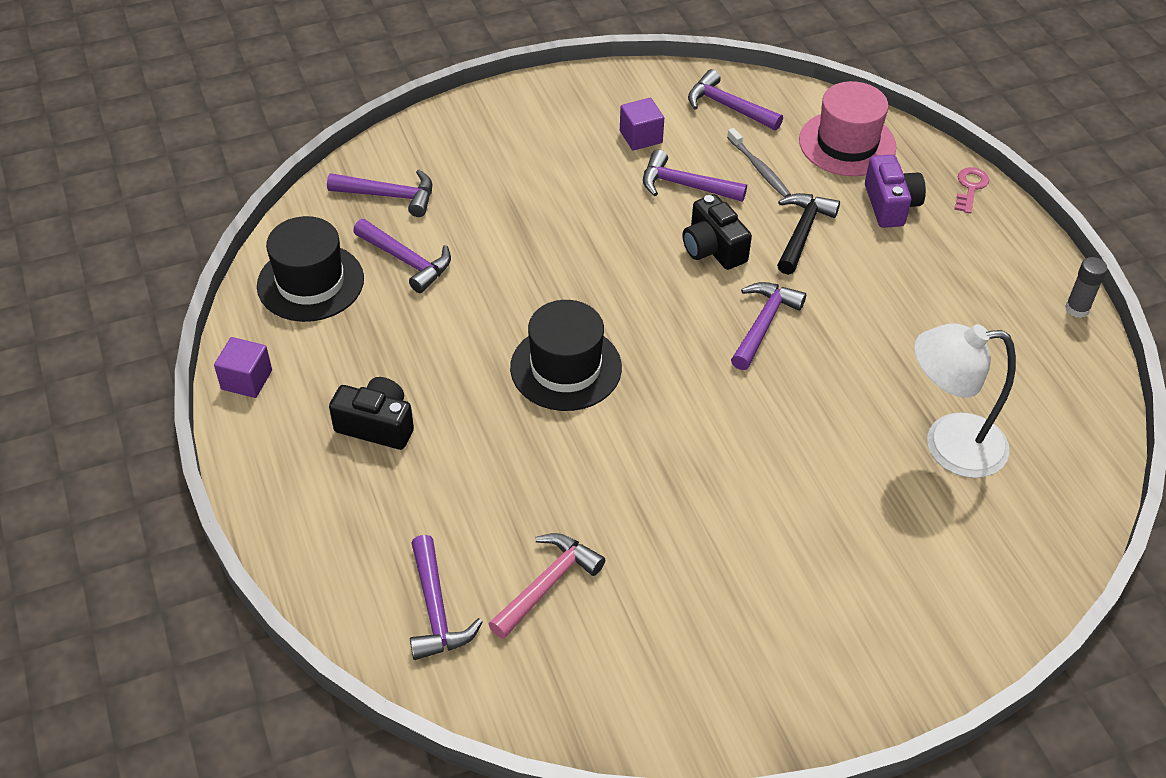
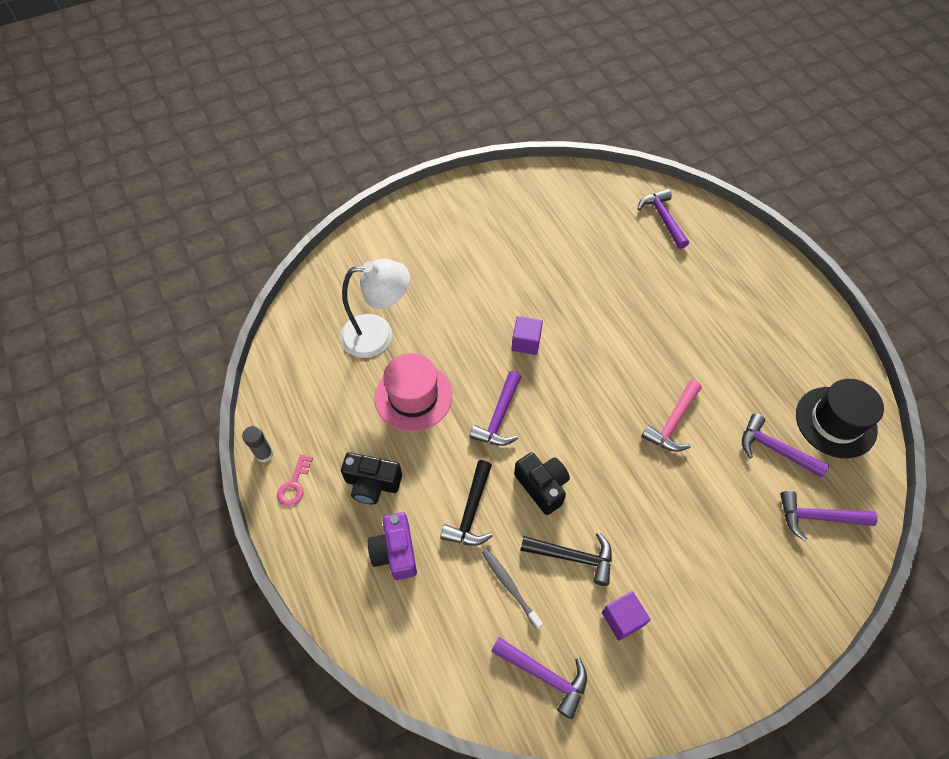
camera: 175 degrees right, 10 degrees up
purple cube [214,337,272,398] -> purple cube moved to [512,316,543,355]
black camera [329,377,414,450] -> black camera moved to [341,452,402,504]
pink hammer [489,533,605,639] -> pink hammer moved to [641,380,702,452]
black hat [510,300,622,411] -> none
purple hammer [643,149,747,202] -> black hammer [520,533,612,586]
pink hat [799,81,897,176] -> pink hat moved to [375,353,452,432]
pink key [954,167,989,214] -> pink key moved to [277,454,313,506]

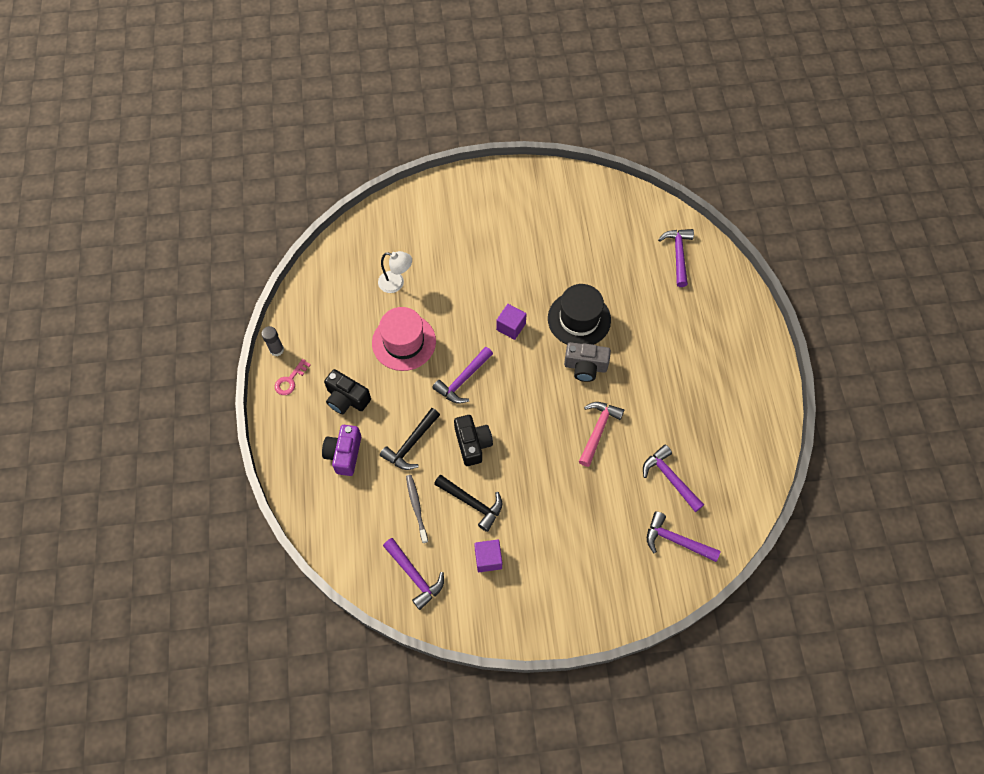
camera: 20 degrees right, 5 degrees up
white lamp [340,259,410,358] -> white lamp [378,251,412,293], size x0.60
pink hammer [641,380,702,452] -> pink hammer turned 150 degrees clockwise [579,402,624,467]
black hat [796,379,884,458] -> black hat moved to [548,284,611,345]
none -> grey camera [564,342,611,382]

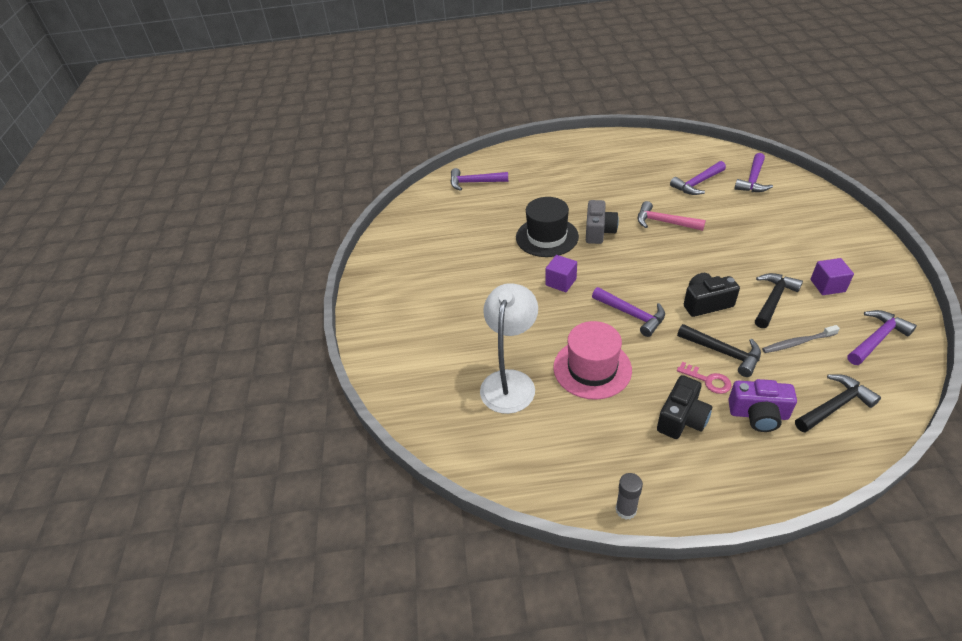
camera: 85 degrees left, 20 degrees down
pink key [275,359,311,395] -> pink key moved to [677,362,732,394]
white lamp [378,251,412,293] -> white lamp [480,283,538,414], size x1.68
none -> black hammer [795,374,881,433]

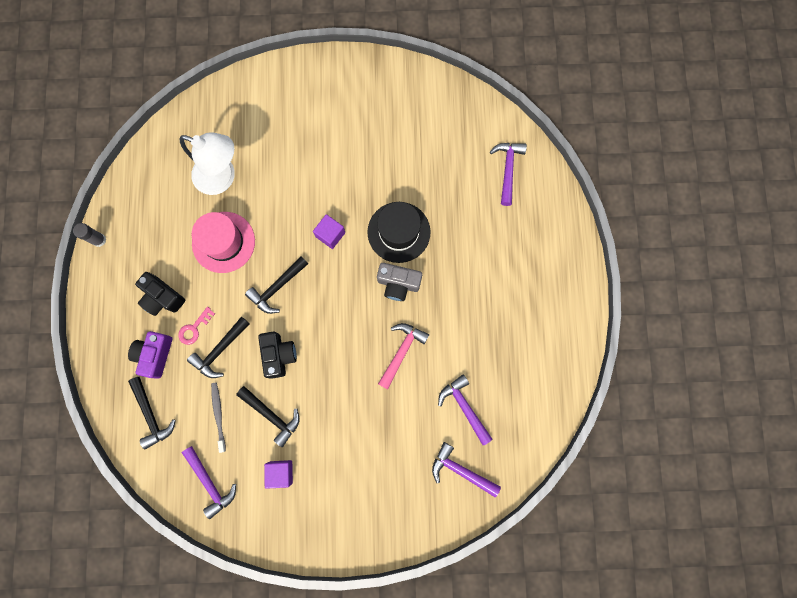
camera: 90 degrees right, 35 degrees up
purple hammer [592,287,665,337] -> black hammer [245,256,308,314]

